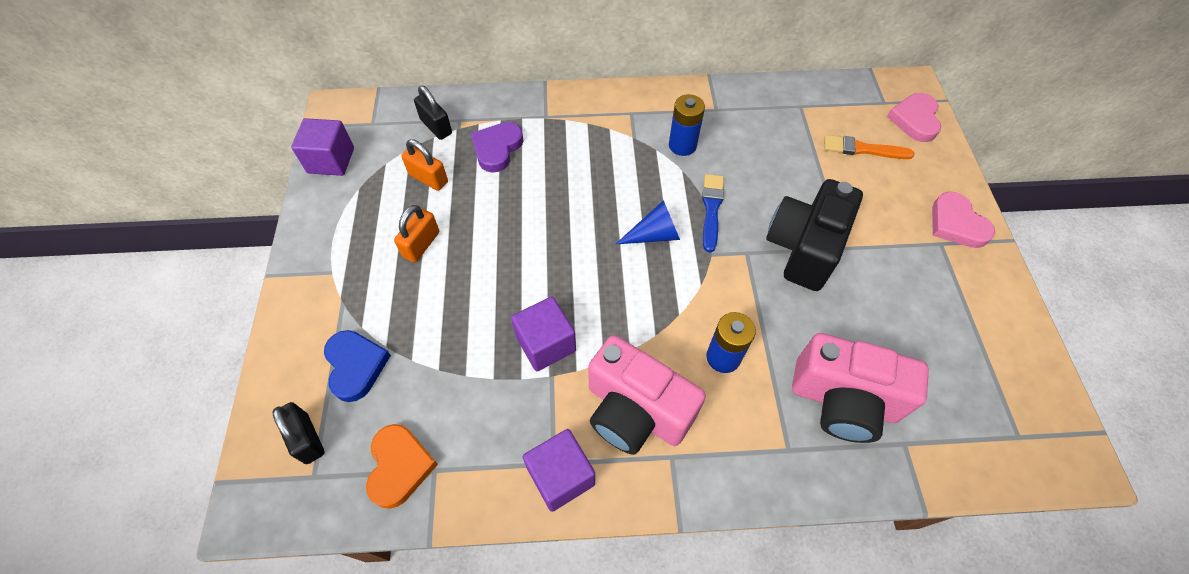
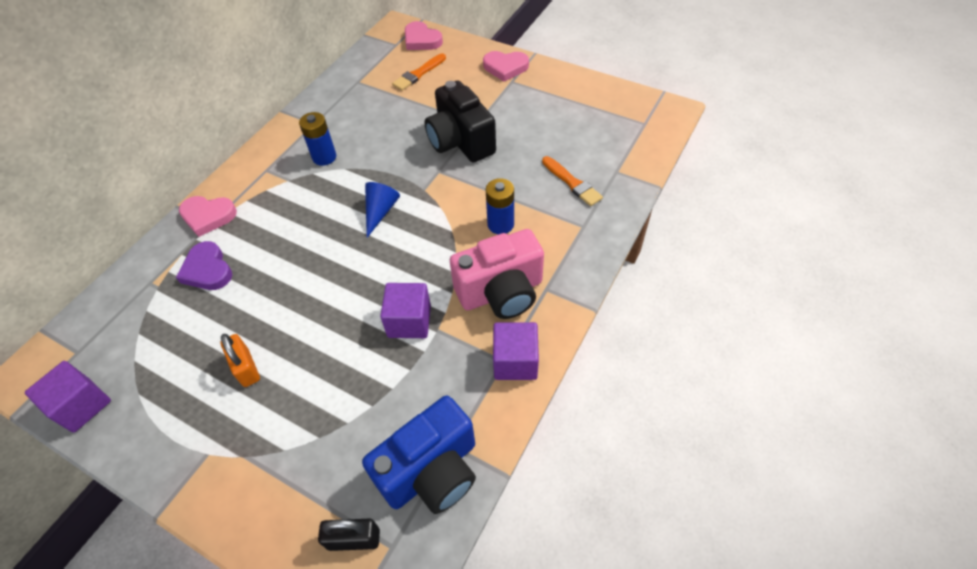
camera: 55 degrees left, 5 degrees down
blue heart [324,330,391,402] -> none
orange heart [366,424,438,509] -> blue camera [362,396,476,514]
orange padlock [401,139,448,191] -> none
black padlock [414,86,452,140] -> none
blue brush [702,174,724,252] -> none
pink camera [792,333,929,443] -> orange brush [542,156,603,206]
none -> pink heart [179,196,237,237]

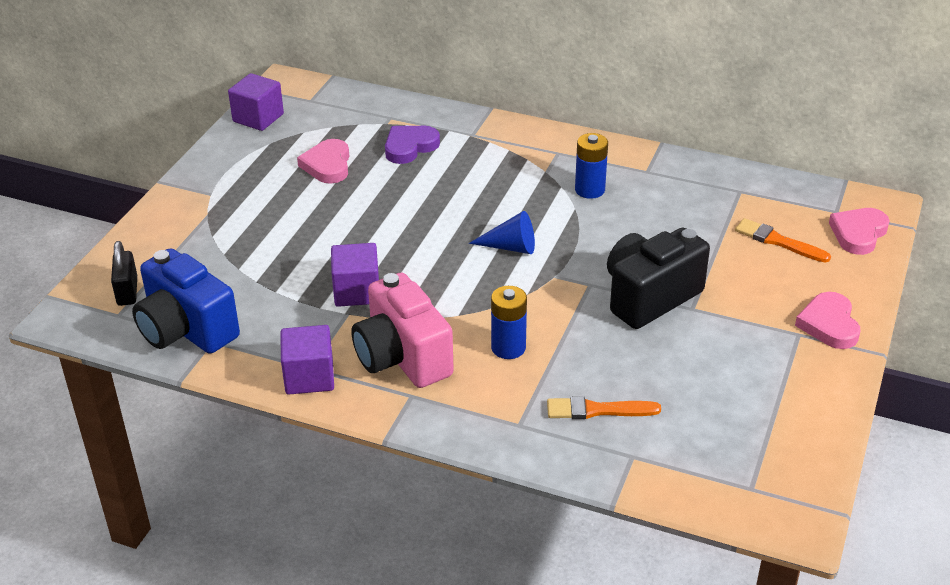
camera: 80 degrees right, 15 degrees down
pink heart [179,196,237,237] -> pink heart moved to [297,139,349,184]
orange padlock [220,334,260,387] -> none
orange brush [542,156,603,206] -> orange brush turned 45 degrees clockwise [547,396,661,419]

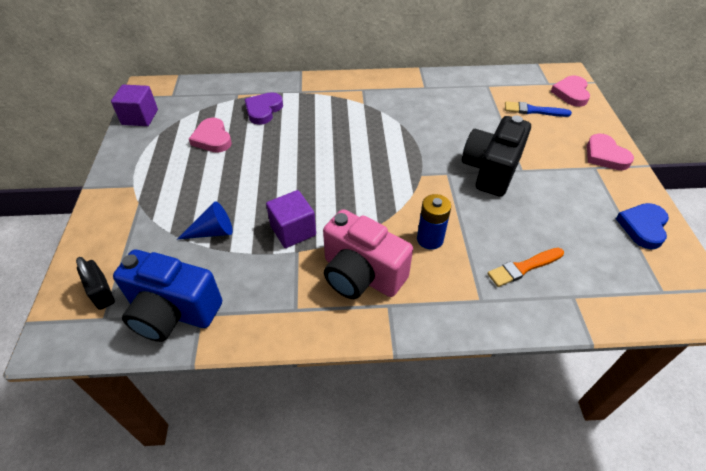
camera: 25 degrees left, 10 degrees up
purple cube [280,325,334,394] -> none
blue cone [469,211,535,254] -> blue cone moved to [177,201,232,239]
blue battery [575,133,608,199] -> none
orange brush [735,218,831,263] -> blue brush [505,101,572,117]
none -> blue heart [616,203,669,249]

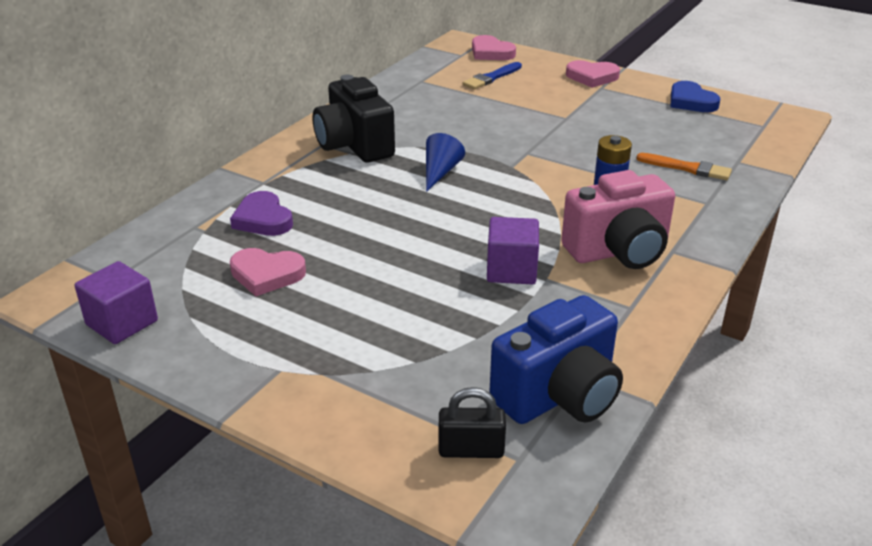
camera: 55 degrees left, 15 degrees down
blue cone [177,201,232,239] -> blue cone moved to [426,133,465,192]
black camera [462,115,531,197] -> black camera moved to [312,75,395,163]
orange brush [487,248,564,287] -> orange brush turned 75 degrees counterclockwise [637,153,732,180]

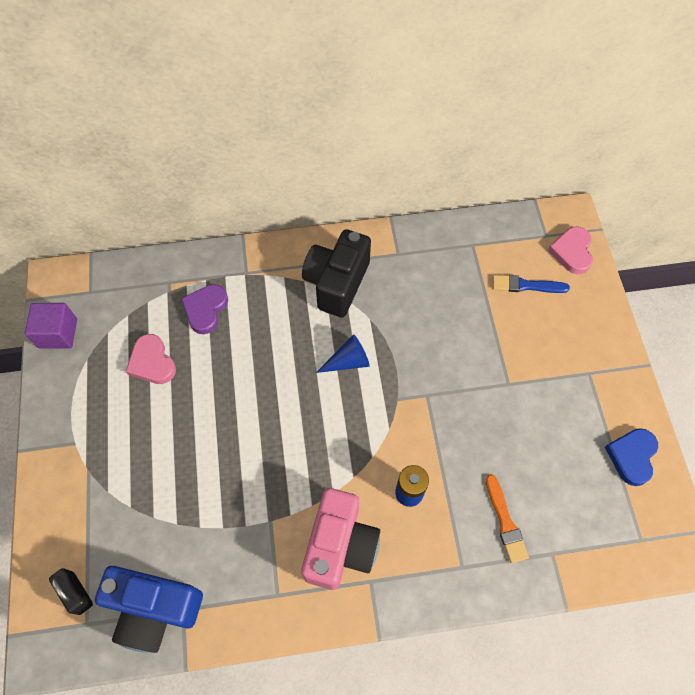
camera: 50 degrees right, 30 degrees up
purple cube [487,217,539,284] -> none
pink camera [561,170,675,269] -> pink camera turned 105 degrees counterclockwise [301,488,380,590]
pink heart [566,60,620,88] -> none

